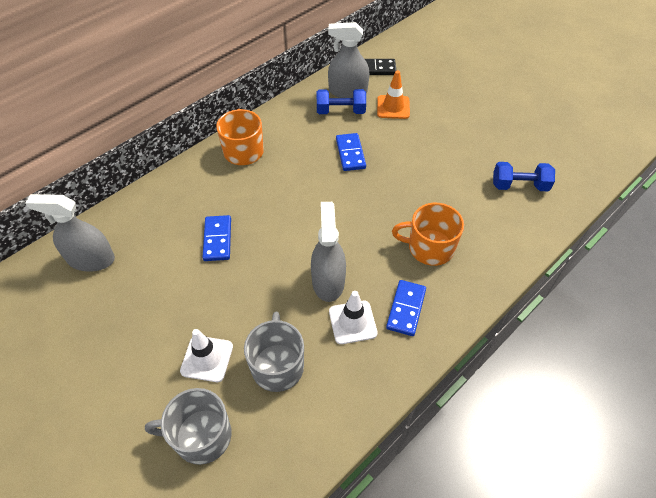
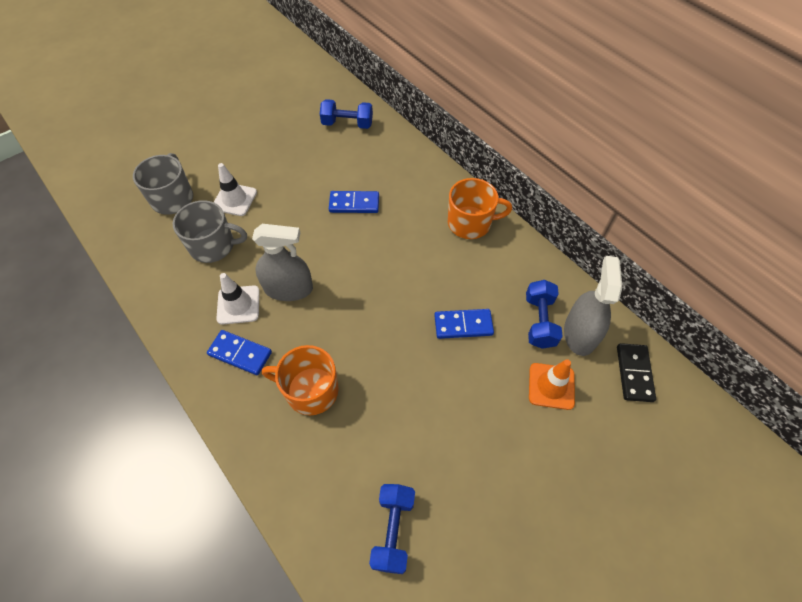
camera: 95 degrees right, 5 degrees up
grey spray bottle [25,194,115,272] -> blue dumbbell [320,99,373,129]
orange mug [392,203,464,266] -> orange mug turned 90 degrees counterclockwise [262,345,339,415]

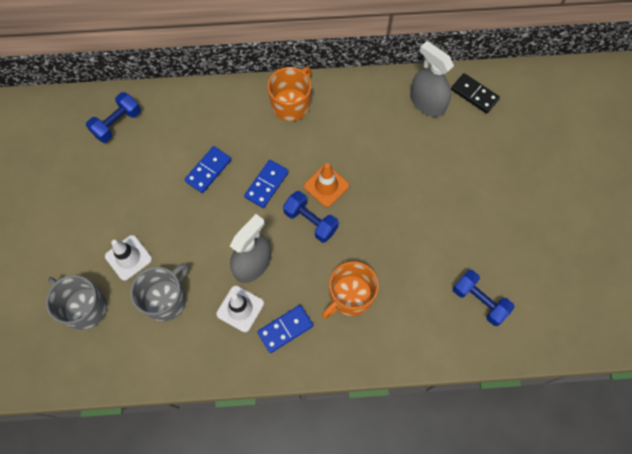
camera: 55 degrees left, 10 degrees up
blue domino [434,309,494,339] -> blue domino moved to [244,160,289,208]
blue dumbbell [526,280,563,349] -> blue dumbbell moved to [283,191,339,243]
orange traffic cone [529,359,575,410] -> orange traffic cone moved to [304,163,349,207]

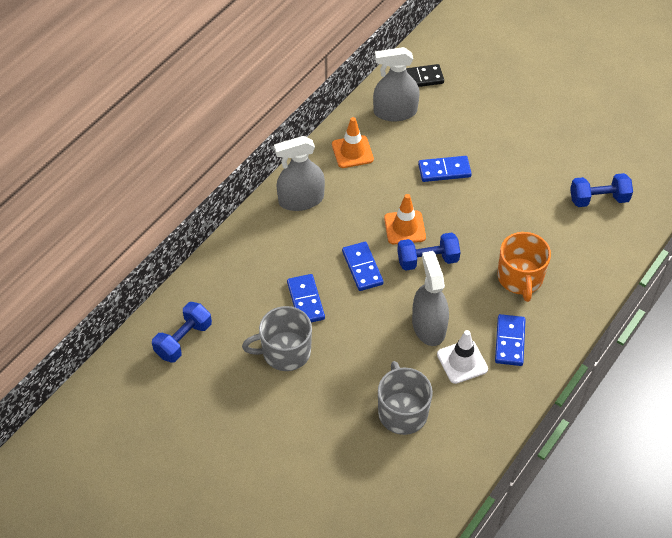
camera: 50 degrees left, 15 degrees down
grey mug [46,275,107,330] -> grey mug moved to [242,306,312,371]
blue dumbbell [86,92,141,143] -> blue dumbbell turned 45 degrees clockwise [152,302,212,363]
white traffic cone [105,235,152,281] -> none
orange mug [267,67,311,121] -> grey spray bottle [274,136,325,211]
none -> orange traffic cone [332,117,374,168]
none -> blue domino [418,156,472,182]

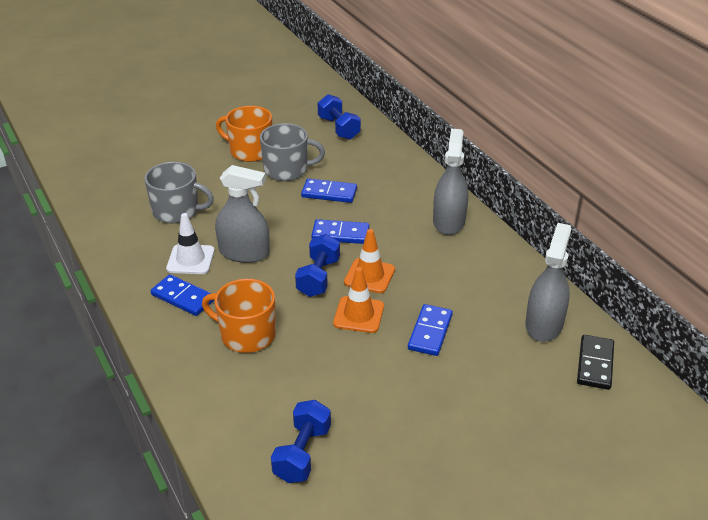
camera: 115 degrees right, 15 degrees down
grey mug [242,306,312,371] -> grey mug turned 75 degrees clockwise [260,123,325,181]
orange traffic cone [332,117,374,168] -> orange traffic cone moved to [333,267,384,333]
none -> orange mug [216,106,272,162]

